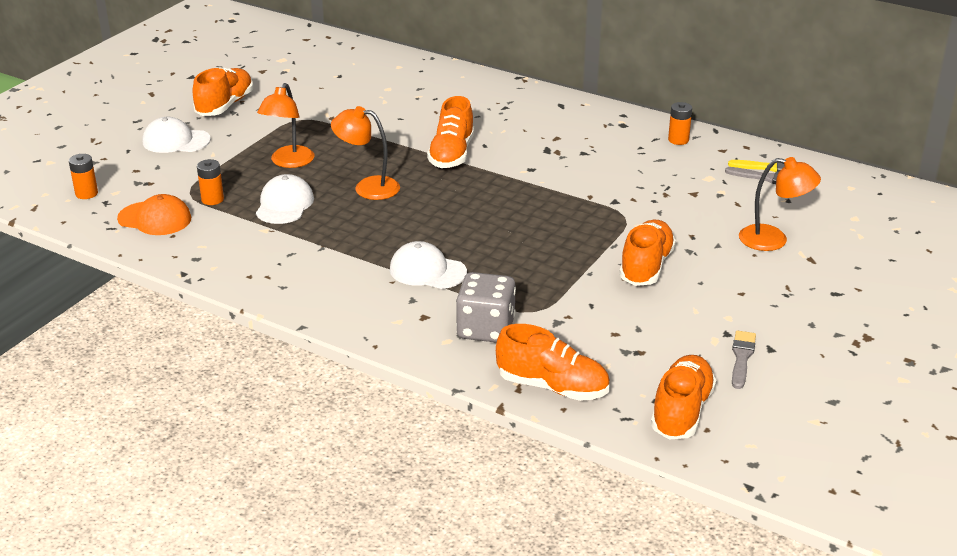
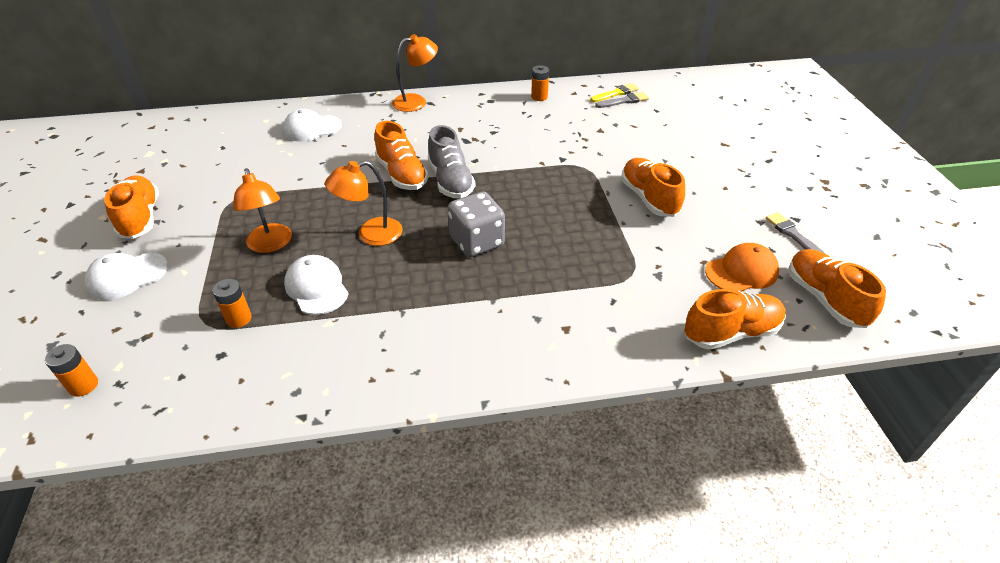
camera: 40 degrees left, 10 degrees up
orange cap [117,194,191,235] -> orange cap moved to [705,243,779,292]
white cap [390,241,467,289] -> white cap moved to [283,109,342,141]
grey dice [456,272,516,343] -> grey dice moved to [448,192,505,257]
orange lamp [739,157,821,251] -> orange lamp moved to [392,34,438,112]
none -> grey shoe [428,125,475,199]

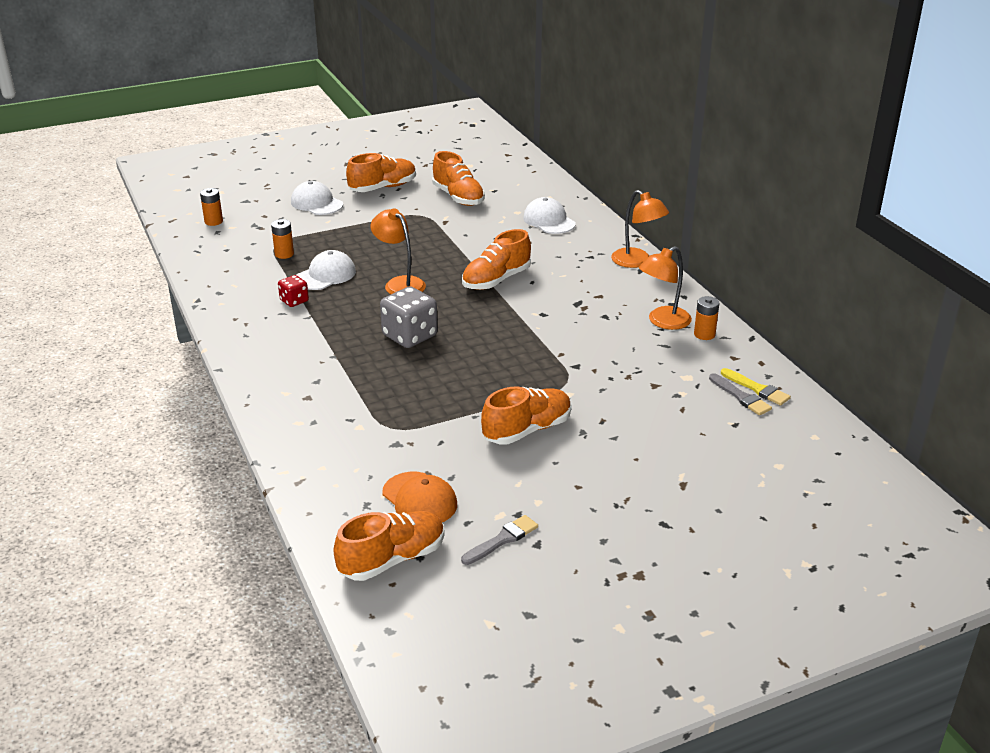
camera: 75 degrees right, 10 degrees down
orange lamp [233,168,292,253] -> orange lamp moved to [639,246,692,330]
grey shoe [428,125,475,199] -> none
orange shoe [684,289,786,350] -> orange shoe moved to [432,151,485,206]
none -> red dice [278,275,309,307]

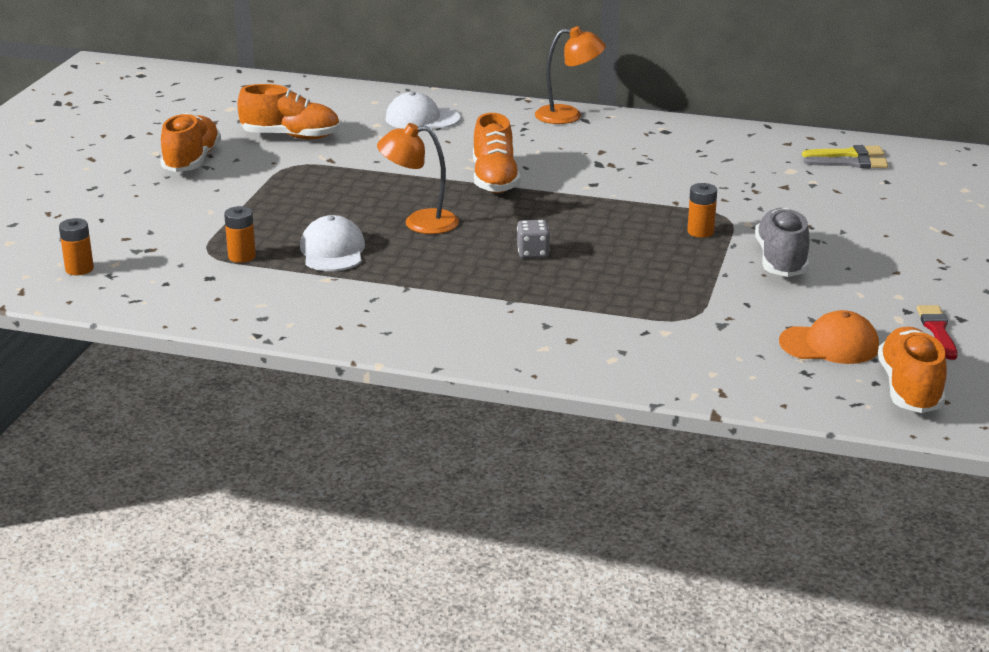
camera: 50 degrees left, 5 degrees down
red dice [278,275,309,307] -> none
white cap [291,181,343,215] -> none
grey dice [380,287,438,348] -> grey dice [517,220,550,258], size x0.55
grey brush [461,515,538,565] -> red brush [917,305,957,360]
orange shoe [481,386,571,444] -> grey shoe [755,208,809,277]
orange lamp [639,246,692,330] -> none
orange battery [694,296,719,340] -> orange battery moved to [688,183,717,238]

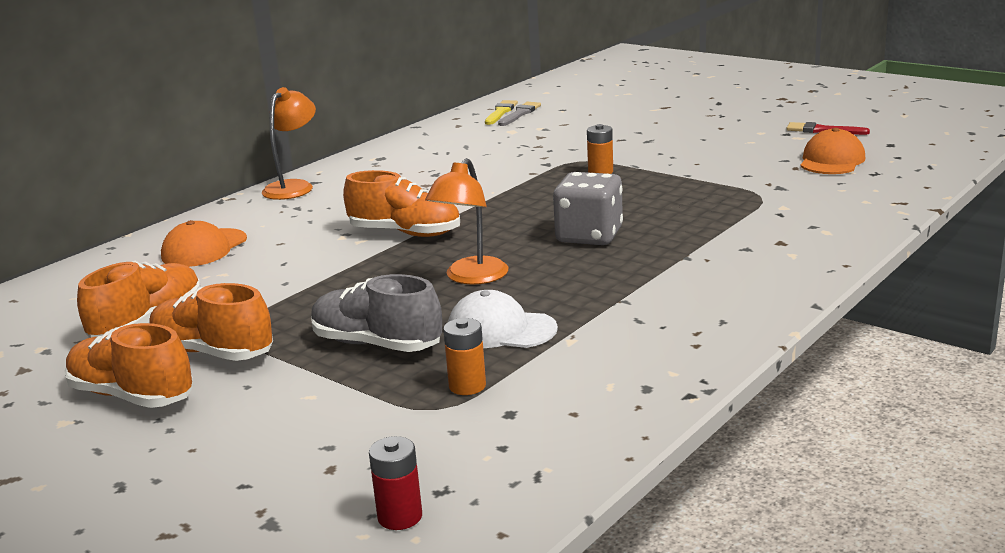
camera: 65 degrees left, 5 degrees down
orange battery [59,218,94,275] -> red battery [369,436,422,530]
white cap [385,92,460,129] -> orange cap [161,220,247,267]
grey dice [517,220,550,258] -> grey dice [553,172,623,245], size x1.81
grey shoe [755,208,809,277] -> grey shoe moved to [311,274,442,352]
orange shoe [878,327,947,413] -> orange shoe moved to [149,283,273,361]

